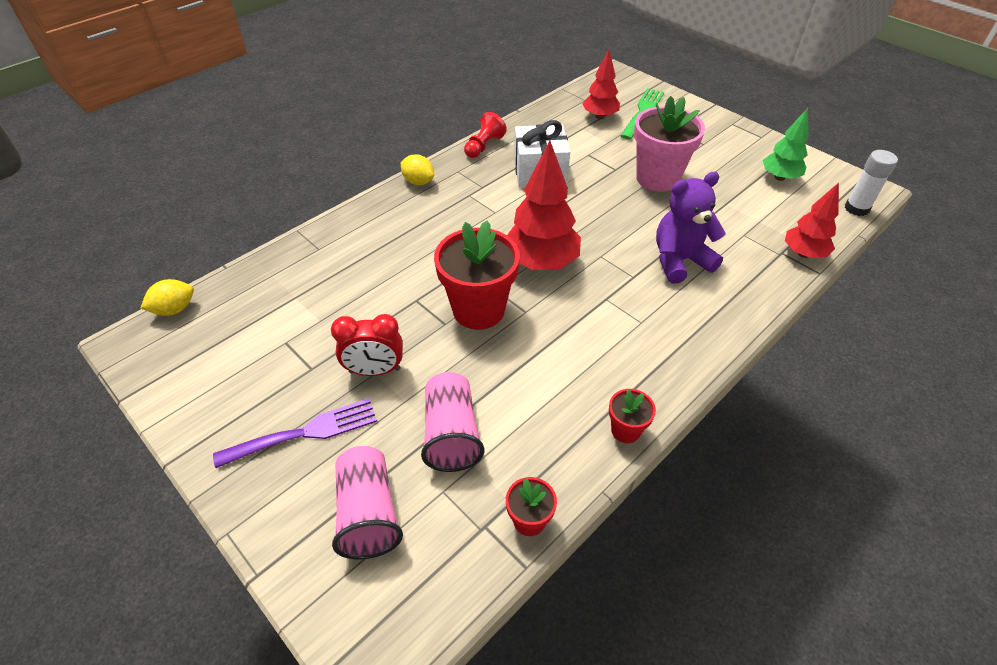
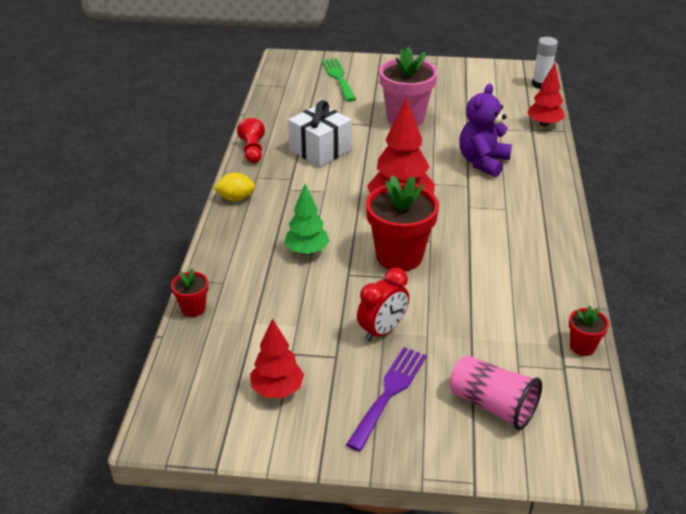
camera: 40 degrees left, 10 degrees down
yellow lemon [140,279,194,316] -> none
pink cup [421,372,485,472] -> none
red tree [582,50,620,119] -> red tree moved to [250,319,304,398]
red flower pot [609,389,656,443] -> red flower pot moved to [171,269,209,317]
green tree [763,108,809,181] -> green tree moved to [284,184,330,255]

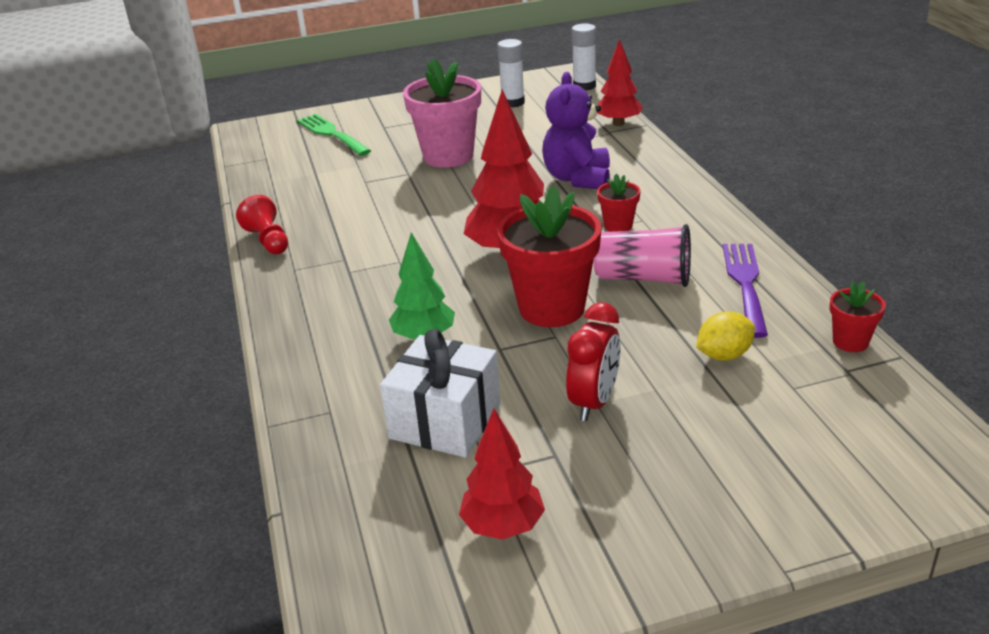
camera: 20 degrees left, 5 degrees down
red flower pot [171,269,209,317] -> red flower pot moved to [597,174,640,232]
yellow lemon [214,172,255,201] -> yellow lemon moved to [696,311,755,361]
white gift [288,100,352,167] -> white gift moved to [380,329,500,458]
purple fork [346,347,427,452] -> purple fork moved to [723,244,768,338]
pink cup [449,355,542,430] -> pink cup moved to [593,224,691,287]
none -> white glue stick [497,39,525,108]

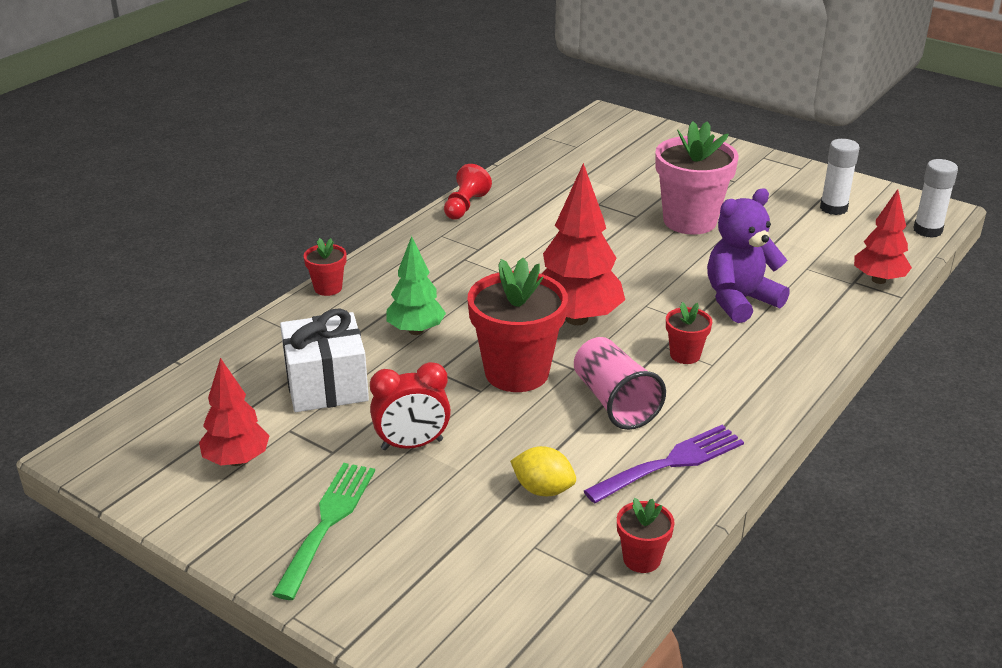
camera: 50 degrees right, 0 degrees up
green fork [297,114,371,156] -> green fork moved to [272,463,375,600]
none -> red flower pot [304,238,346,296]

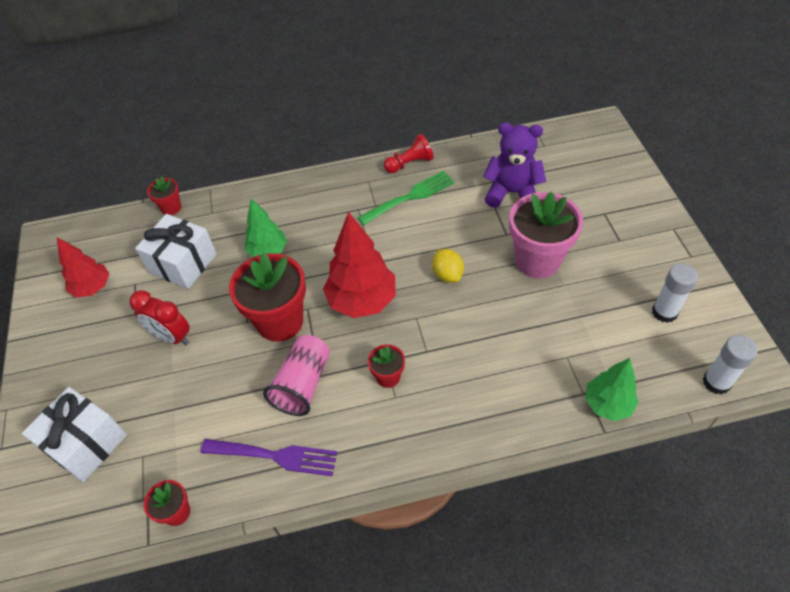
camera: 45 degrees right, 20 degrees up
green fork [272,463,375,600] -> green fork moved to [358,171,455,225]
red flower pot [304,238,346,296] -> red flower pot moved to [147,176,181,215]
yellow lemon [510,446,576,496] -> yellow lemon moved to [432,249,464,283]
purple teddy bear [707,188,790,323] -> purple teddy bear moved to [483,123,546,208]
red tree [854,189,912,284] -> green tree [585,358,639,421]
none -> white gift [22,387,127,482]

